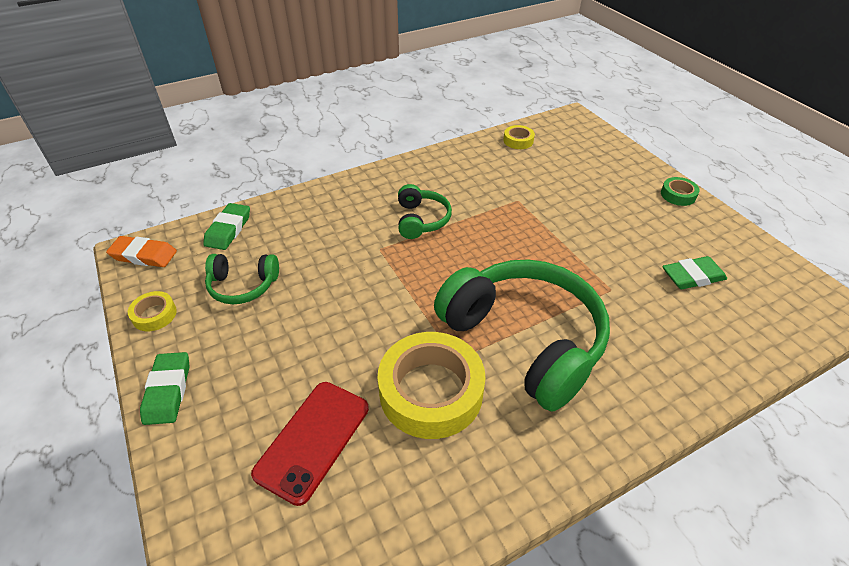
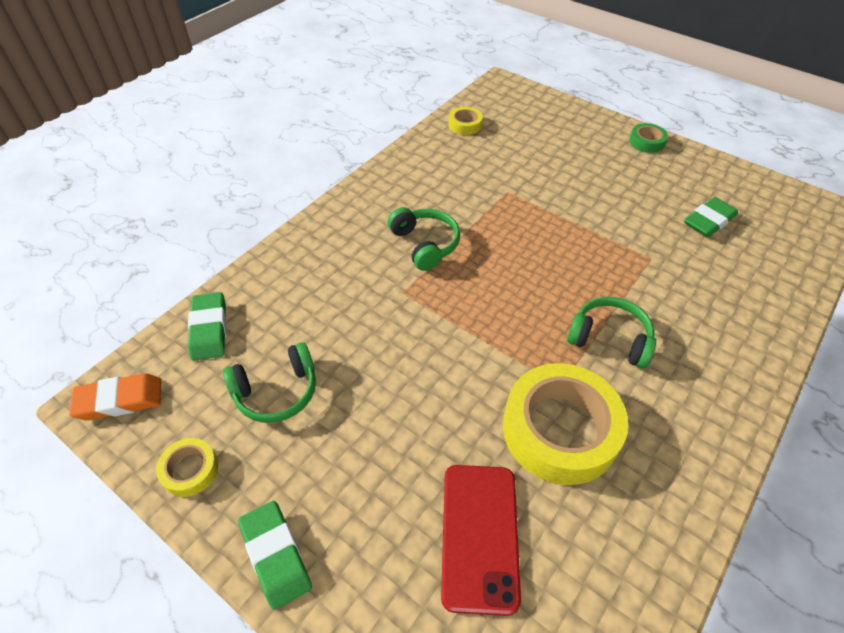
camera: 25 degrees left, 5 degrees up
green headphones [434,259,610,412] -> green headphones [567,297,656,368], size x0.48

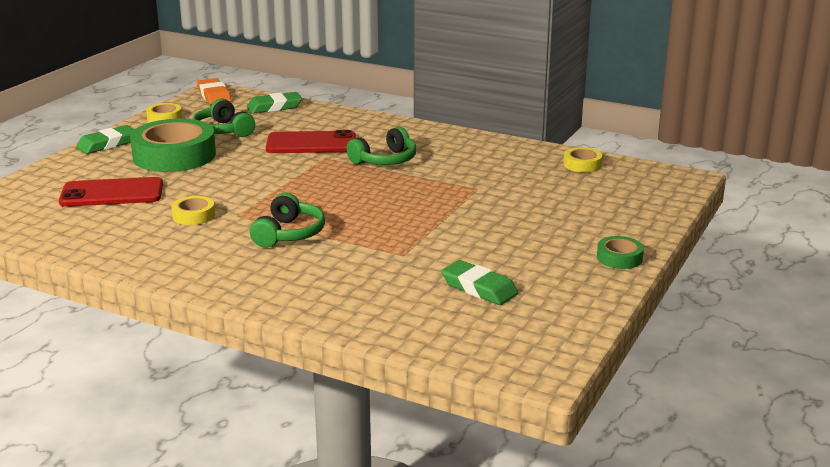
camera: 80 degrees right, 25 degrees down
yellow tape [503,363,628,485] -> yellow tape [172,196,215,225], size x0.46
none -> green tape [130,119,216,172]
none -> red phone [266,130,356,153]

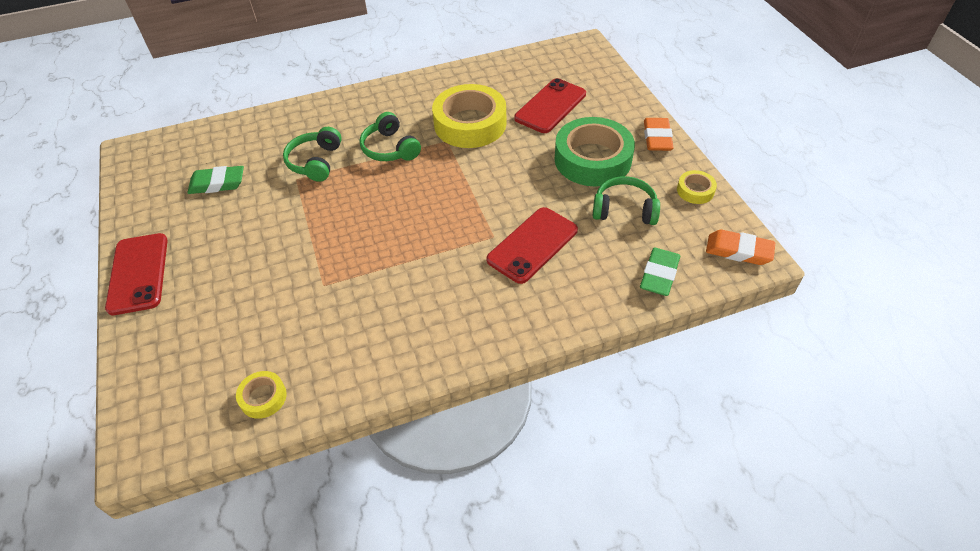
camera: 135 degrees right, 25 degrees up
green eraser [76,125,135,154] -> orange eraser [644,118,674,151]
yellow tape [172,196,215,225] -> yellow tape [432,84,506,148], size x2.20
green headphones [347,127,416,165] -> green headphones moved to [283,127,342,182]
green tape [597,236,644,269] -> red phone [105,233,168,315]

